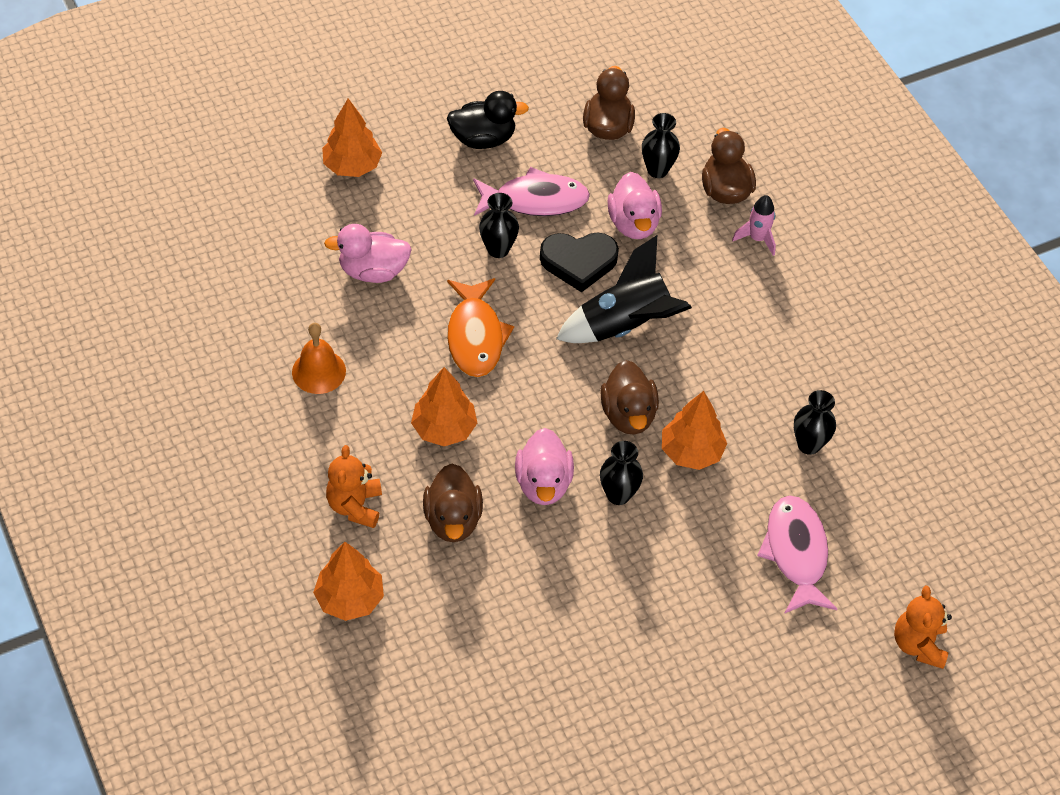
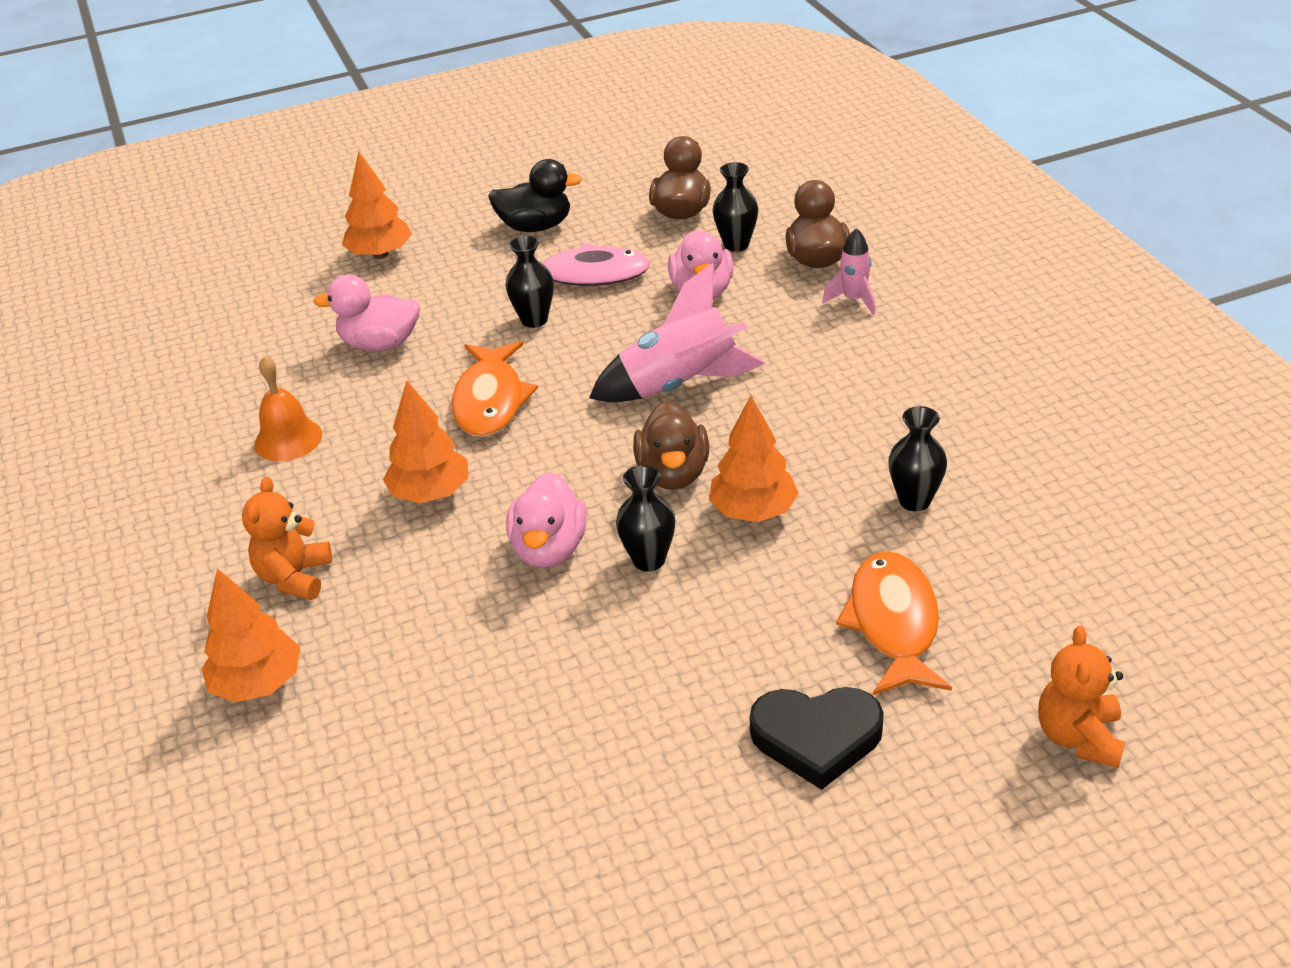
camera: 10 degrees right, 15 degrees down
brown duck [423,464,483,542] -> none
black heart [540,233,619,292] -> black heart moved to [750,687,884,790]
black rocket [556,235,692,343] -> pink rocket [589,263,766,402]
pink fish [757,495,837,614] -> orange fish [836,551,952,695]

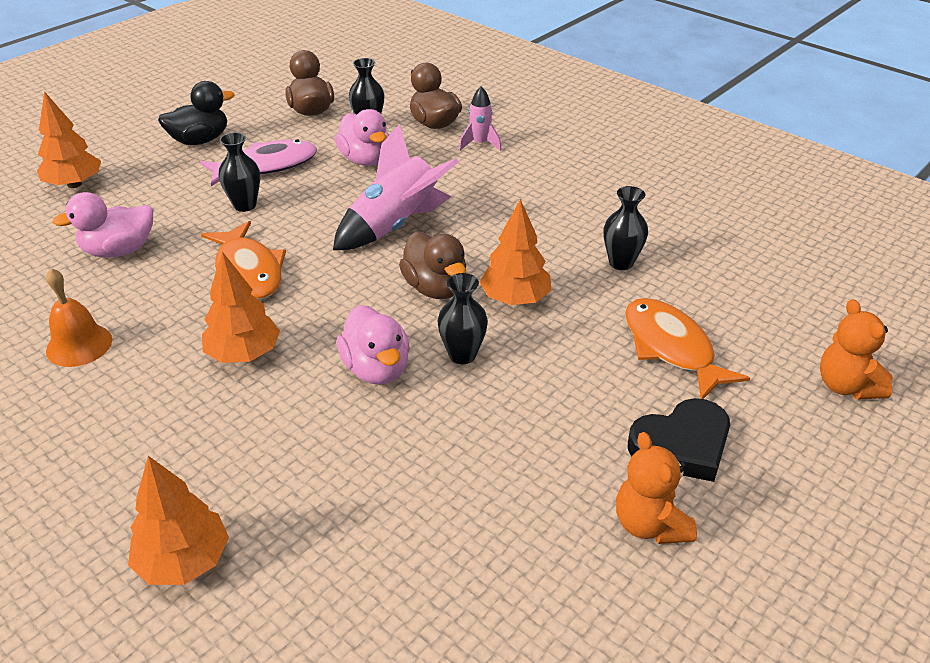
camera: 30 degrees left, 0 degrees up
orange teddy bear [242,477,332,600] -> orange teddy bear moved to [616,432,697,544]

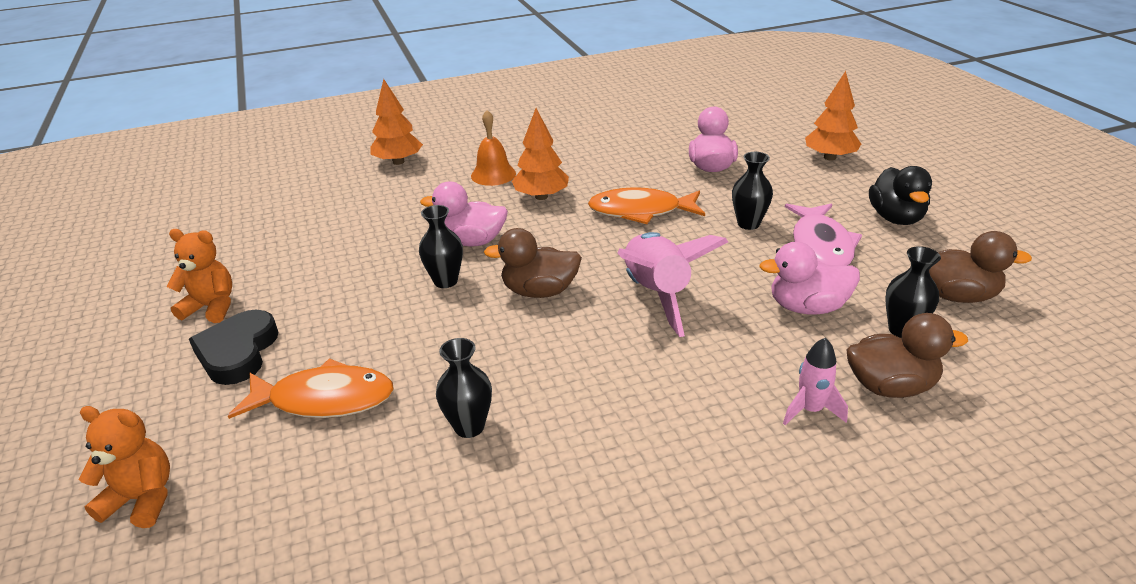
camera: 120 degrees right, 5 degrees down
orange bell [46,268,112,367] -> orange bell moved to [471,110,516,186]
orange tree [480,199,551,305] -> none

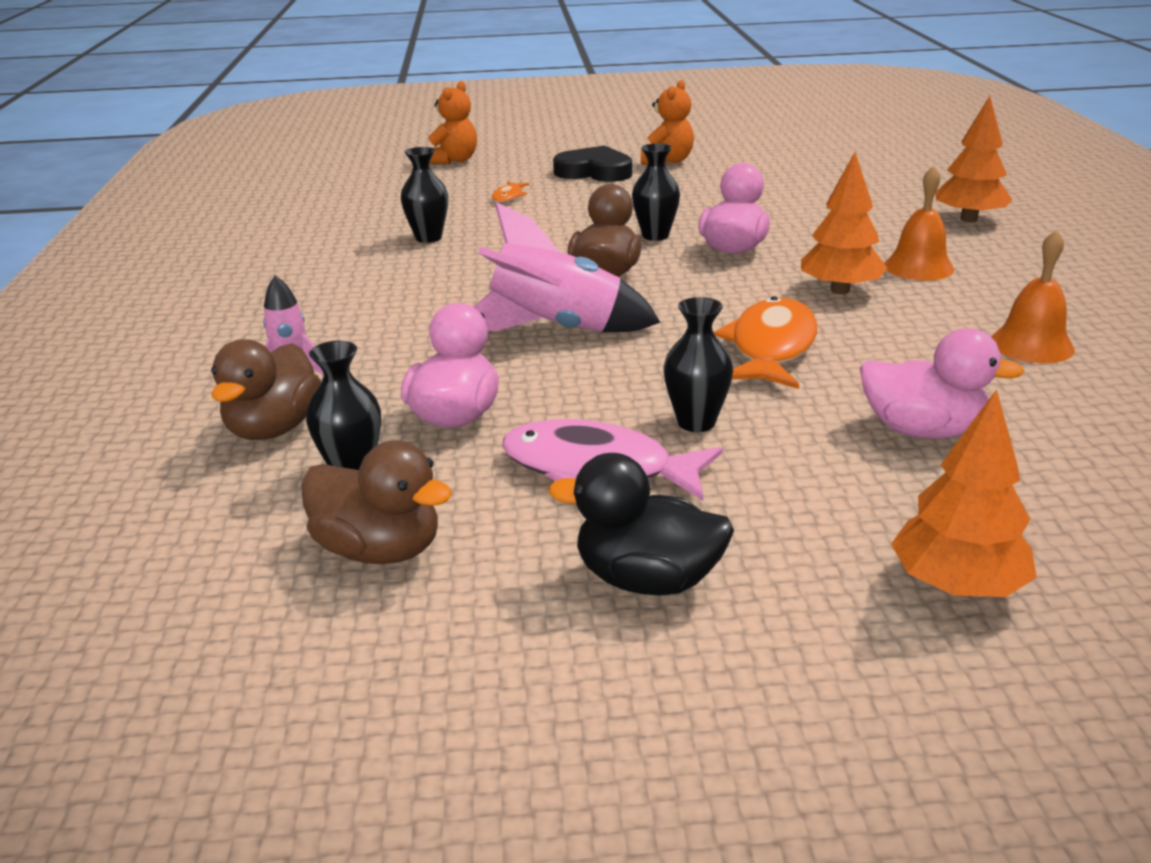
camera: 105 degrees right, 5 degrees down
orange fish [228,358,394,419] -> orange fish [492,182,529,203], size x0.46
brown duck [929,231,1032,303] -> brown duck turned 90 degrees counterclockwise [301,440,452,564]
none -> orange bell [991,230,1075,363]

